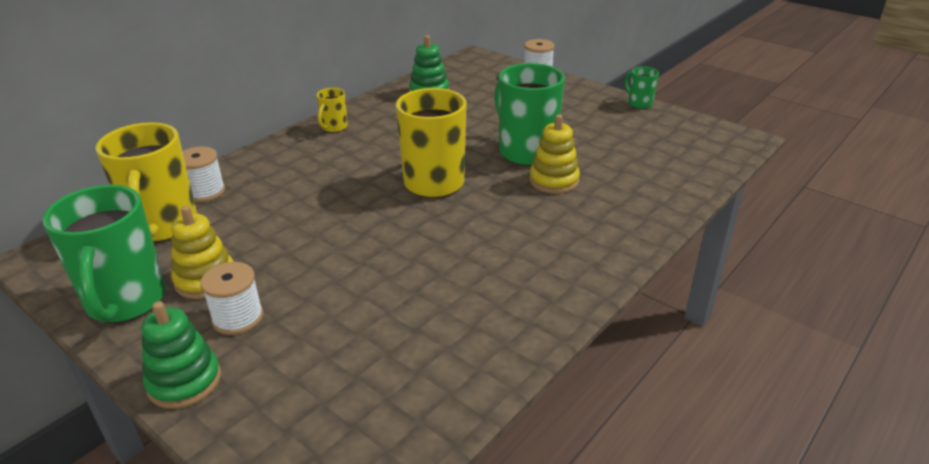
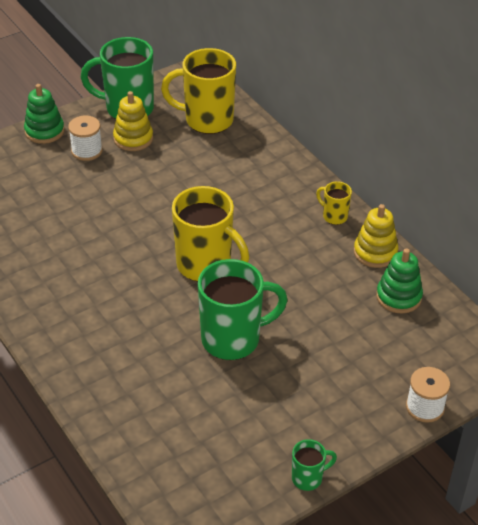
camera: 105 degrees right, 10 degrees up
white spool [183,146,225,202] -> none
yellow stacking toy [529,114,580,194] -> yellow stacking toy moved to [354,204,398,268]

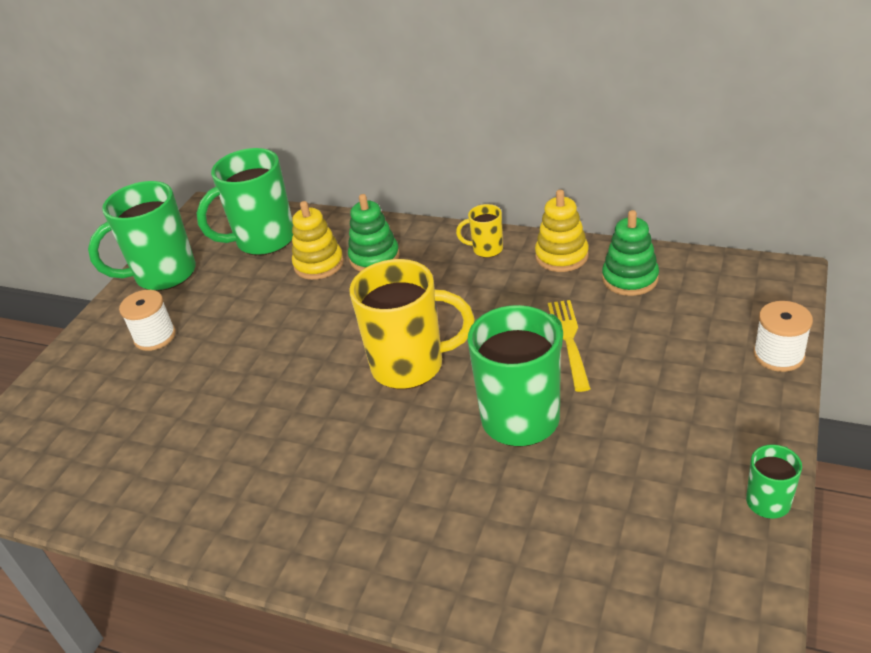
camera: 30 degrees left, 5 degrees down
green stacking toy [24,84,65,144] -> green stacking toy moved to [348,194,400,271]
yellow stacking toy [113,91,153,151] -> yellow stacking toy moved to [292,201,344,280]
yellow mug [161,48,236,134] -> green mug [196,148,293,255]
none -> yellow fork [548,300,591,392]

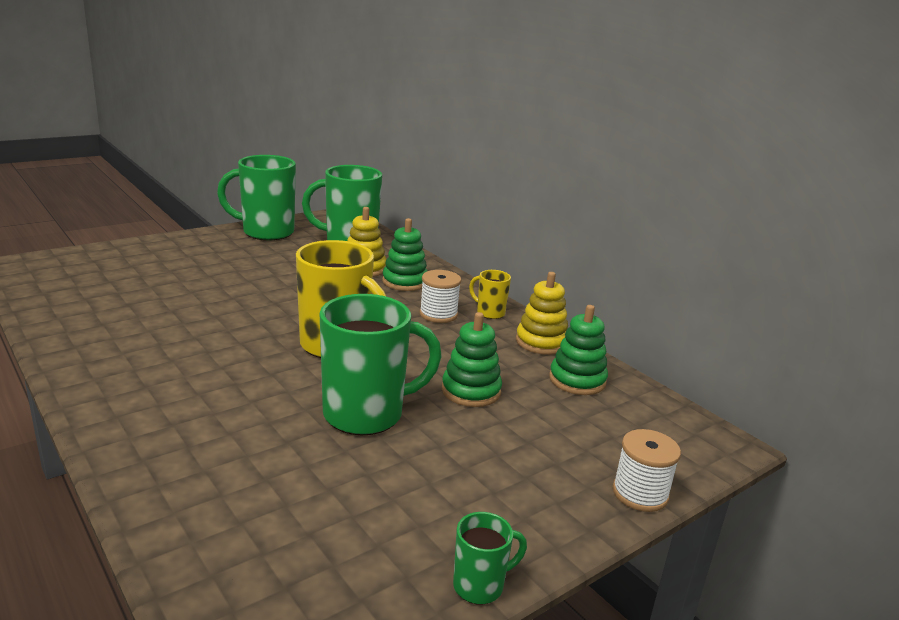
camera: 25 degrees right, 15 degrees down
white spool [119,290,176,351] -> white spool moved to [420,270,461,323]
yellow fork [548,300,591,392] -> green stacking toy [442,312,502,407]

